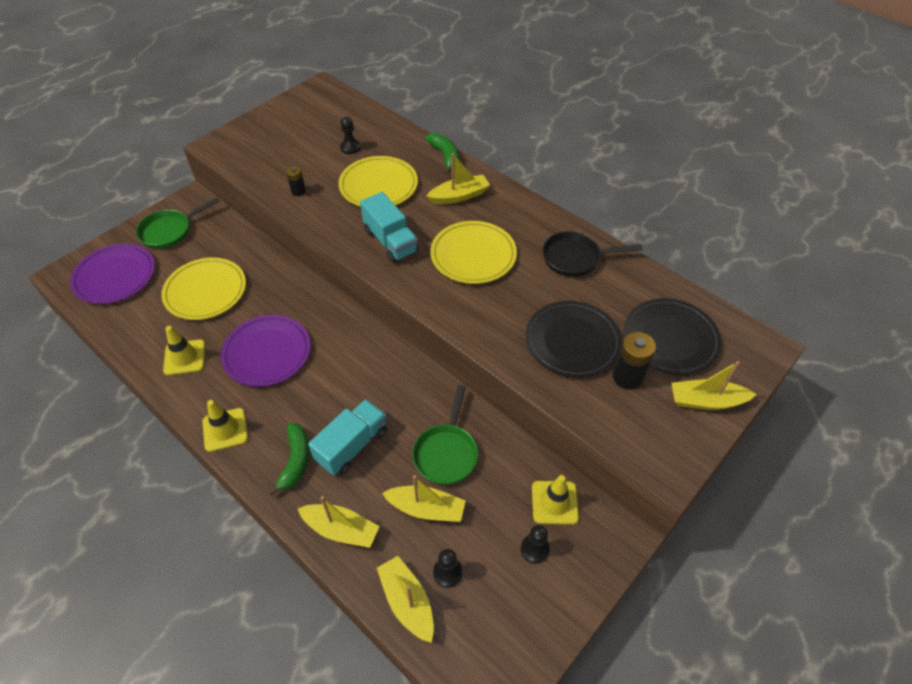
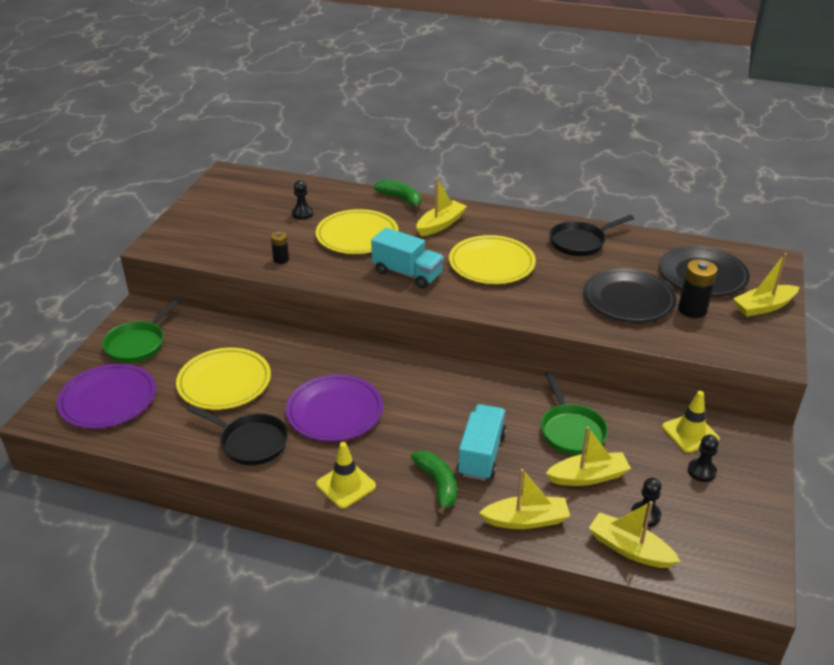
camera: 25 degrees left, 15 degrees down
yellow traffic cone [163,326,205,376] -> black pan [187,405,288,465]

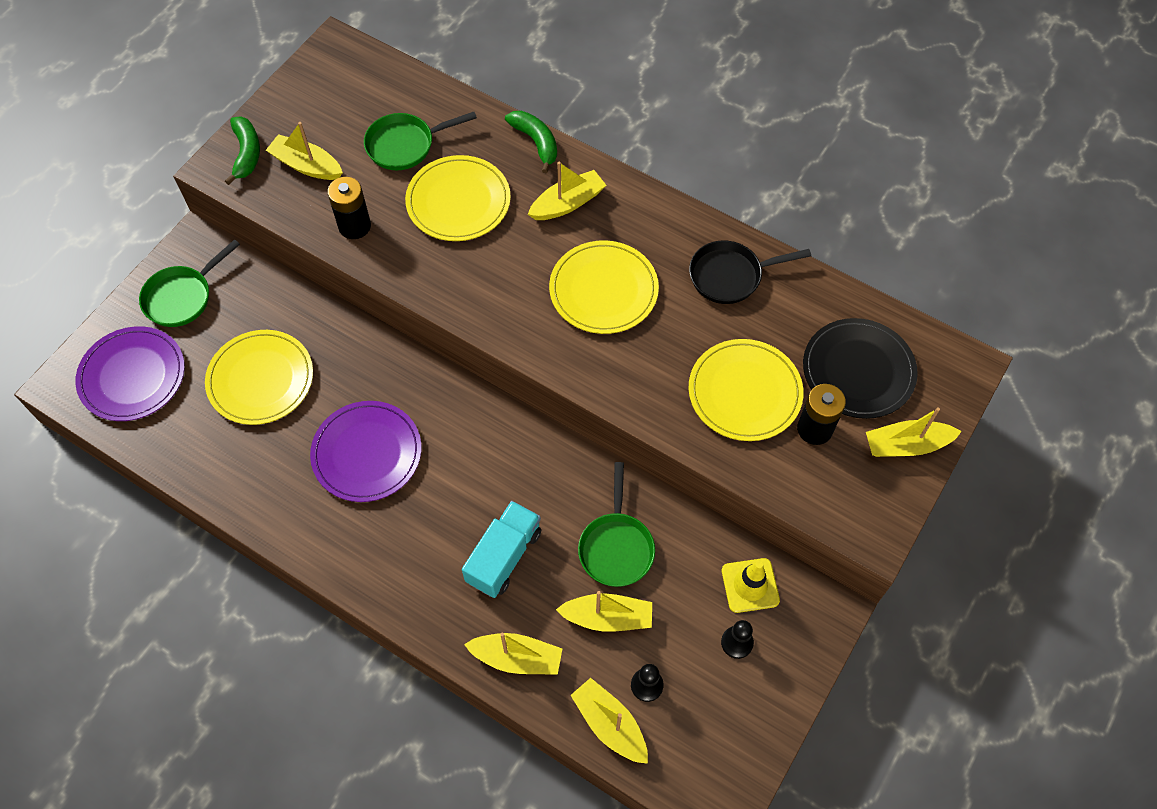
camera: 15 degrees right, 25 degrees up
black pan [187,405,288,465] -> none
black battery [271,231,289,264] -> black battery [327,177,371,239], size x1.67
black pawn [292,180,313,219] -> green pan [364,112,477,170]
yellow traffic cone [316,442,376,509] -> none
turquoise truck [371,228,444,289] -> none
green banana [411,451,457,517] -> green banana moved to [225,116,260,185]
black plate [584,268,677,323] -> yellow plate [689,339,804,441]
none -> yellow boat [266,122,343,180]

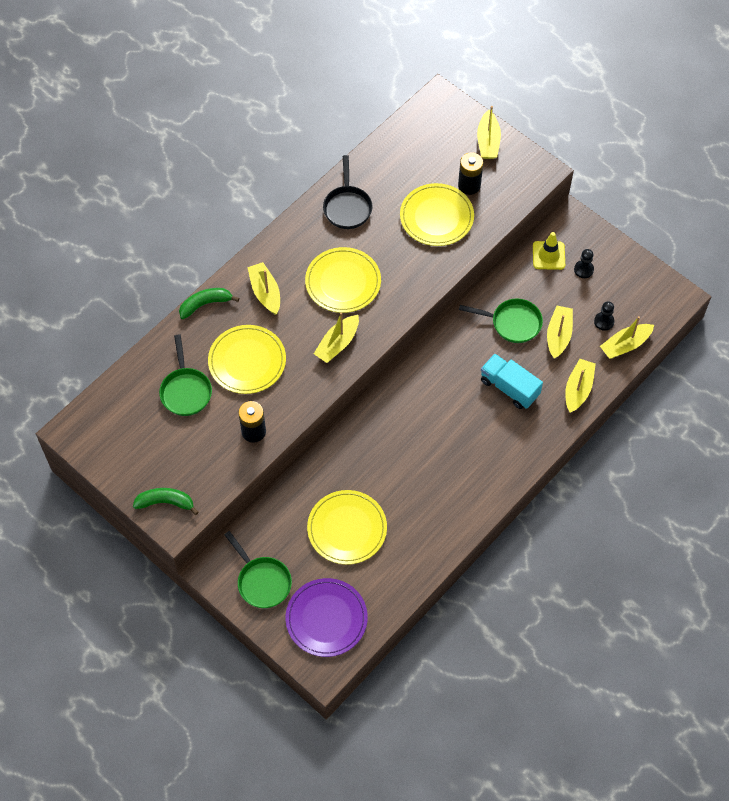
camera: 80 degrees left, 0 degrees up
yellow boat [266,122,343,180] -> yellow boat moved to [314,312,359,363]
purple plate [310,401,421,502] -> none
black plate [803,318,918,419] -> none

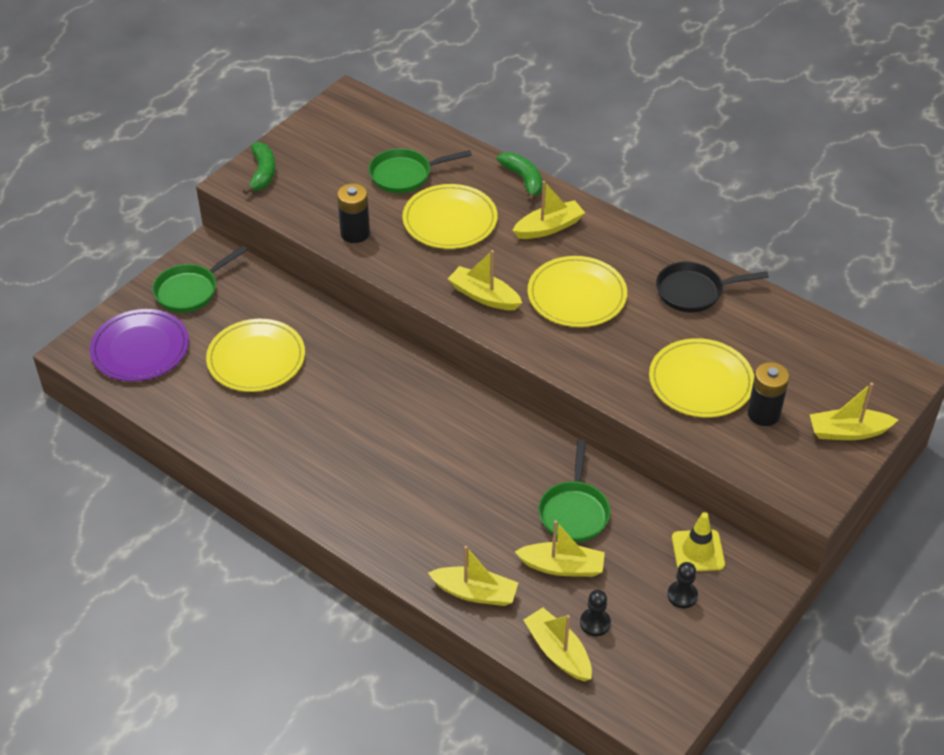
camera: 85 degrees right, 15 degrees down
turquoise truck [481,354,543,409] -> none

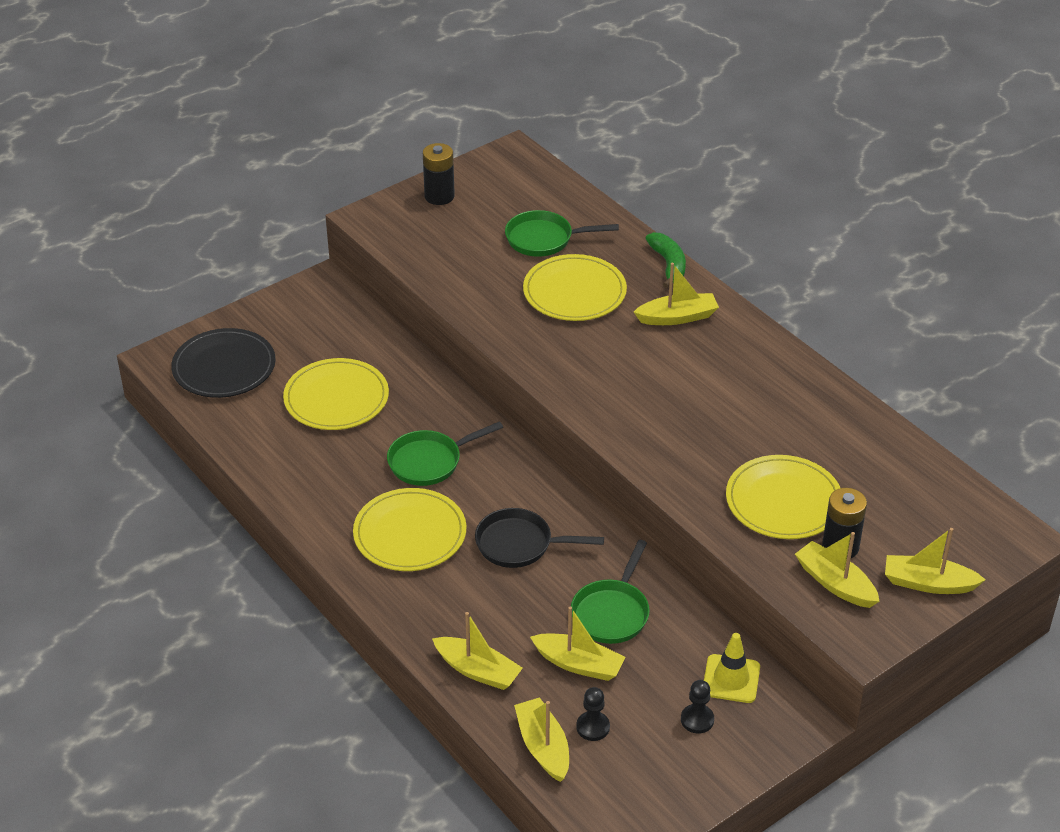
camera: 15 degrees right, 5 degrees down
purple plate [90,309,189,381] -> black plate [171,328,276,398]
green pan [153,246,247,313] -> green pan moved to [387,421,503,486]
green banana [243,142,276,194] -> none
black battery [337,183,370,243] -> black battery moved to [423,143,455,205]
yellow boat [448,250,522,310] -> yellow boat moved to [795,532,879,608]
yellow plate [528,256,627,327] -> yellow plate moved to [353,488,466,571]
black pan [656,261,769,312] -> black pan moved to [475,508,604,568]

